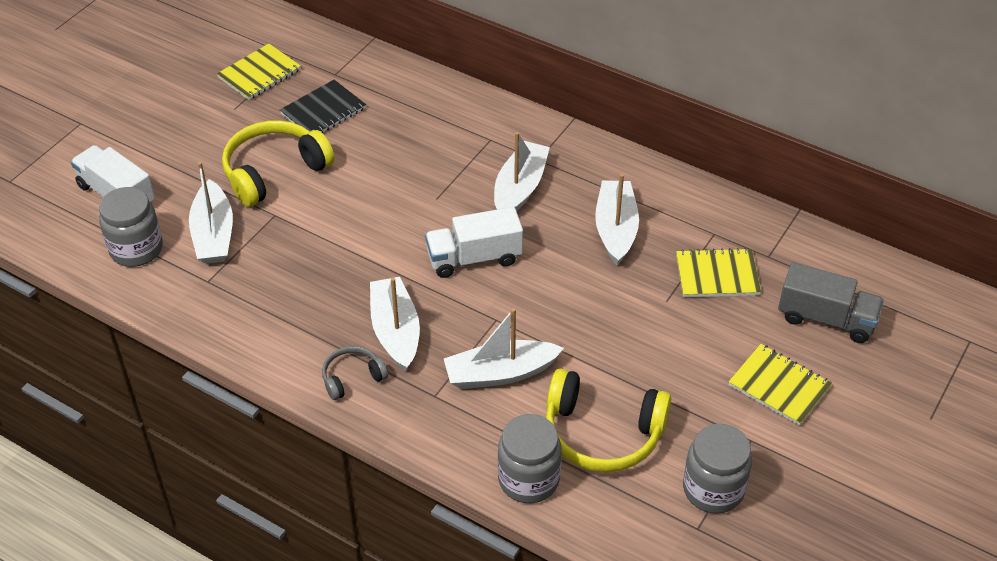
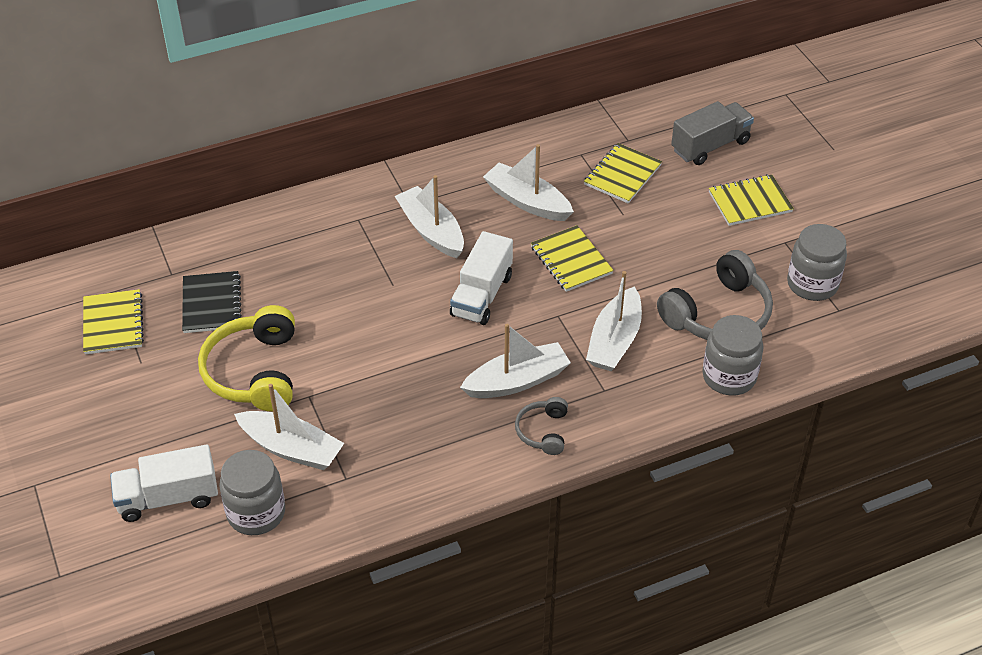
camera: 55 degrees left, 0 degrees up
white boat [370,277,420,371] -> white boat turned 135 degrees clockwise [460,324,571,398]
yellow headphones [546,369,671,472] -> grey headphones [657,250,773,340]
none -> yellow notebook [531,225,614,292]

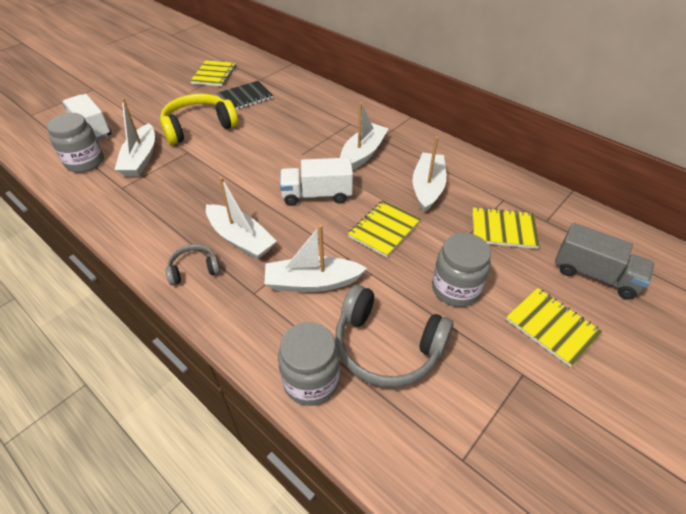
camera: 65 degrees right, 0 degrees up
yellow notebook [83,289,144,355] -> yellow notebook turned 45 degrees counterclockwise [190,60,236,86]
grey jar [787,224,847,301] -> grey jar moved to [432,233,491,307]

